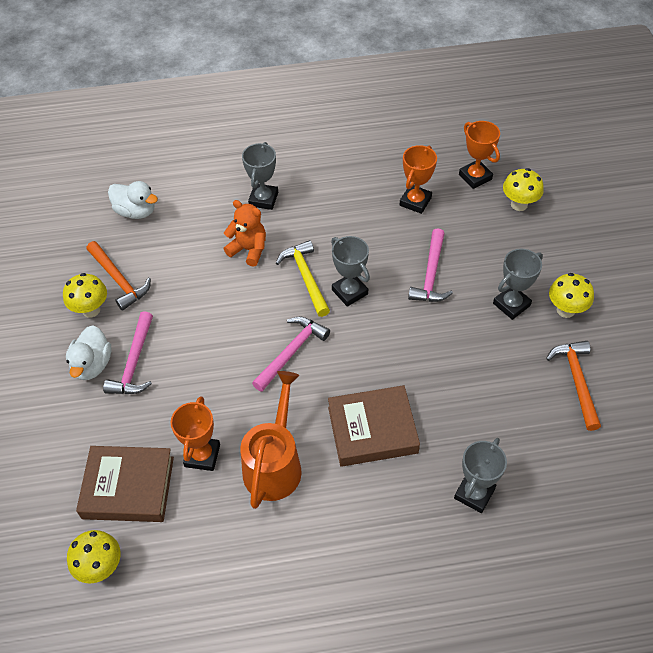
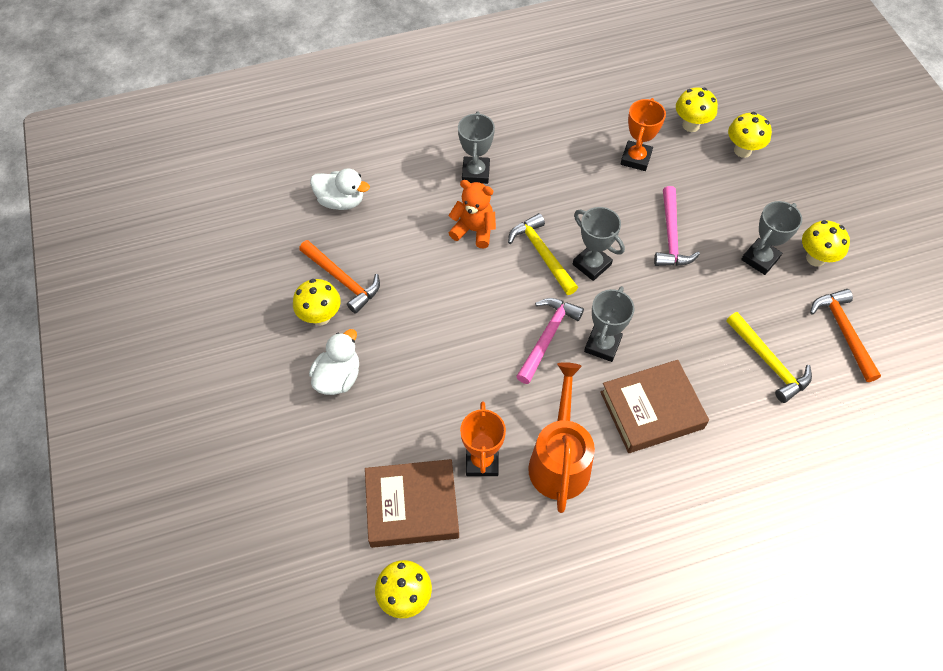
camera: 10 degrees left, 5 degrees up
white duck [66,325,111,380] -> white duck turned 150 degrees counterclockwise [309,329,359,395]
pink hammer [103,311,153,394] -> none
grey trophy [454,438,507,513] -> grey trophy moved to [584,286,634,362]
orange trophy [459,121,500,189] -> yellow mushroom [676,87,718,132]
none -> yellow hammer [726,312,812,403]

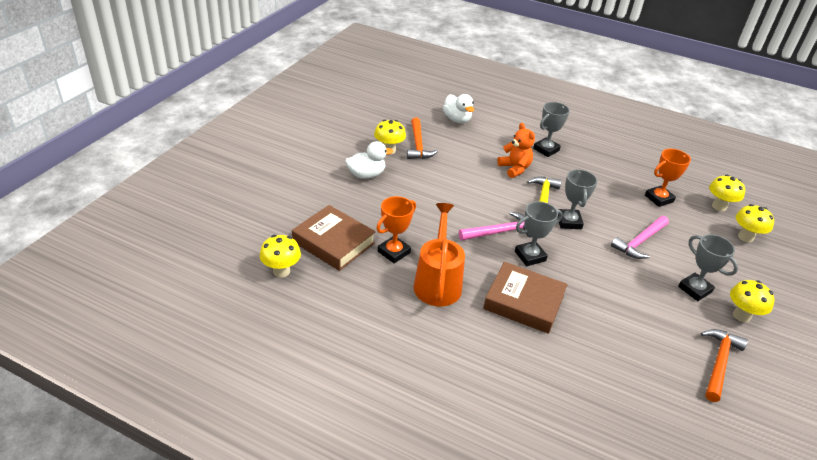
camera: 40 degrees right, 20 degrees down
orange watering can [528,362,595,513] -> orange watering can turned 45 degrees counterclockwise [413,203,465,306]
yellow hammer [726,312,812,403] -> none
grey trophy [741,201,802,275] -> grey trophy turned 60 degrees clockwise [678,234,738,301]

